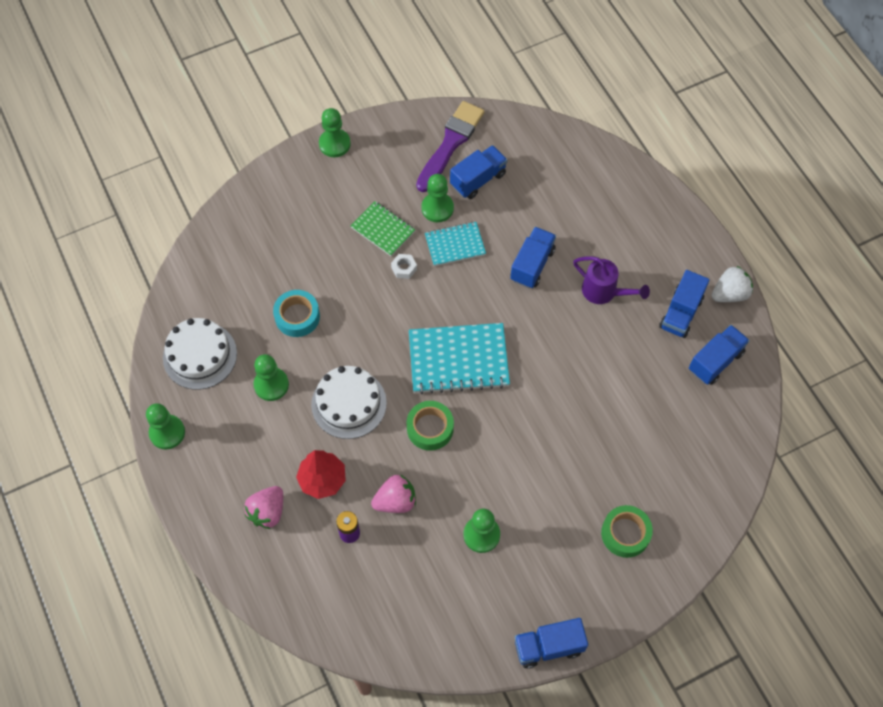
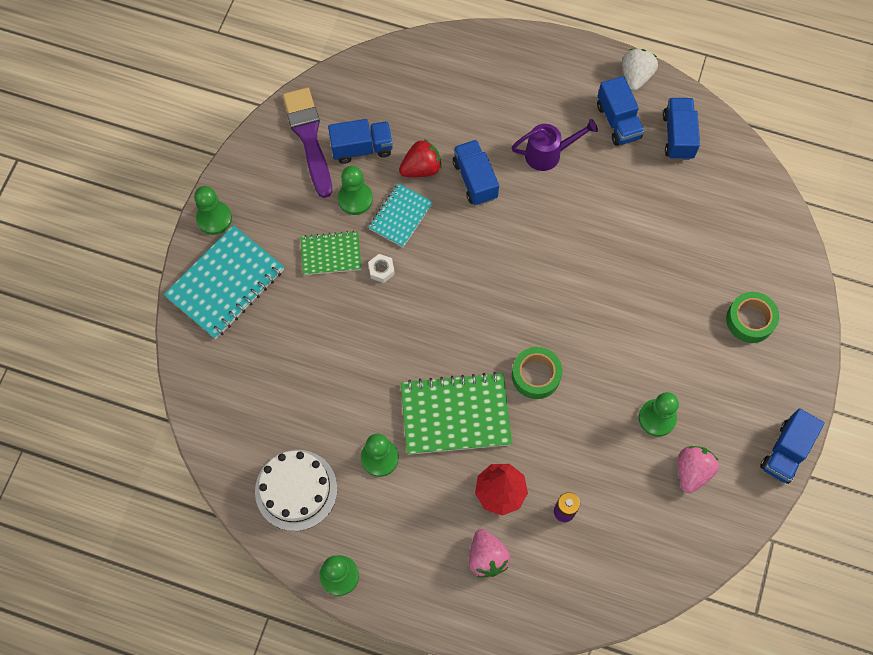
camera: 45 degrees left, 5 degrees up
turquoise tape [273,290,320,337] -> none
white cake [311,366,387,439] -> green notebook [401,372,512,455]
pink strawberry [371,475,416,513] -> pink strawberry moved to [678,446,719,493]
turquoise notebook [409,323,510,394] -> turquoise notebook moved to [164,225,284,339]
blue truck [450,145,507,199] -> blue truck turned 75 degrees clockwise [328,119,393,164]
none -> red strawberry [399,139,442,177]

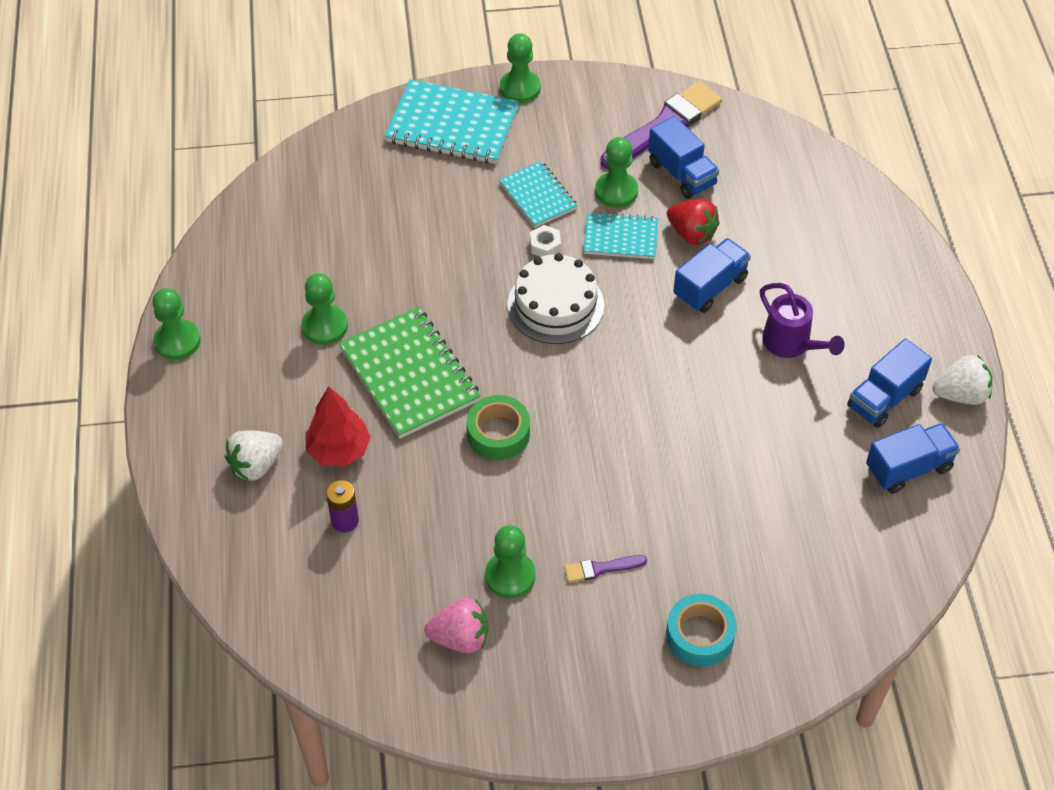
camera: 65 degrees right, 15 degrees down
white cake [255,450,337,531] -> white cake moved to [507,253,604,344]
green notebook [301,231,362,275] -> turquoise notebook [499,161,577,228]
pink strawberry [469,529,510,578] -> white strawberry [225,430,283,481]
green tape [726,292,779,343] -> turquoise tape [666,594,737,667]
blue truck [760,408,824,484] -> none
none -> purple brush [564,555,647,583]

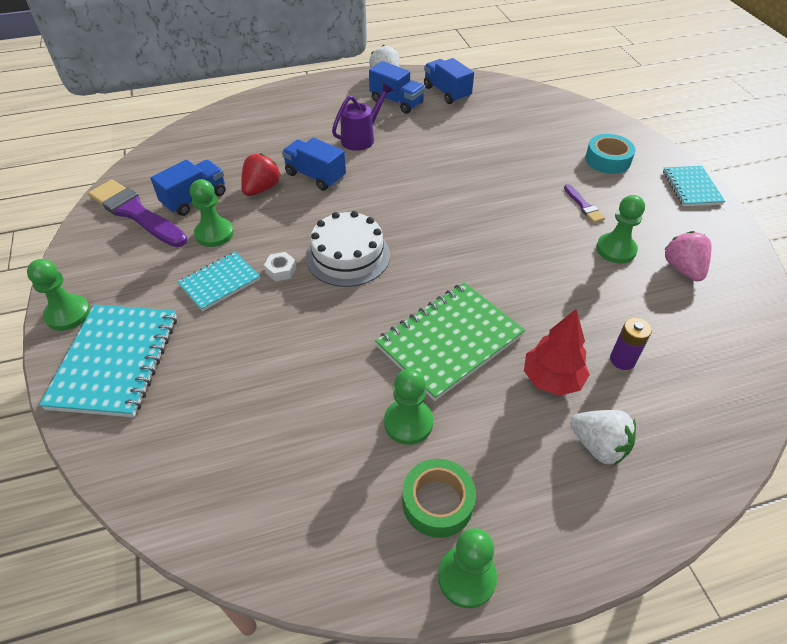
camera: 100 degrees left, 5 degrees down
green tape [467,395,530,460] -> green tape moved to [402,459,476,538]
turquoise notebook [583,211,658,259] -> turquoise notebook moved to [663,166,725,206]

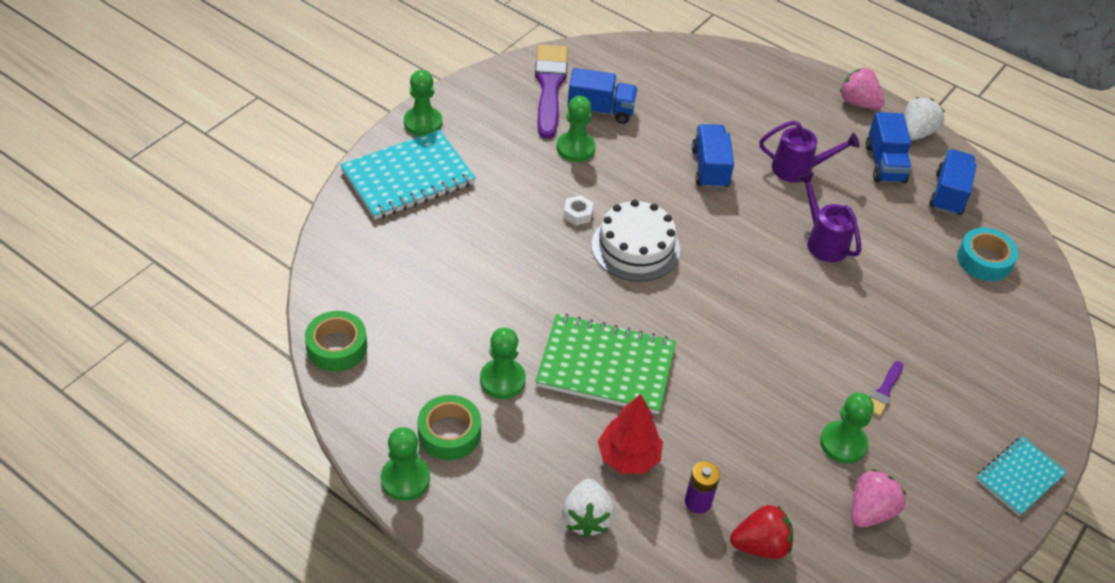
camera: 50 degrees right, 0 degrees up
turquoise notebook [178,251,260,311] -> none
red strawberry [241,153,281,196] -> red strawberry moved to [730,505,793,559]
turquoise tape [585,134,636,174] -> turquoise tape moved to [957,227,1018,281]
none -> green tape [305,311,367,372]
none -> purple watering can [798,172,861,262]
none -> pink strawberry [840,68,885,109]

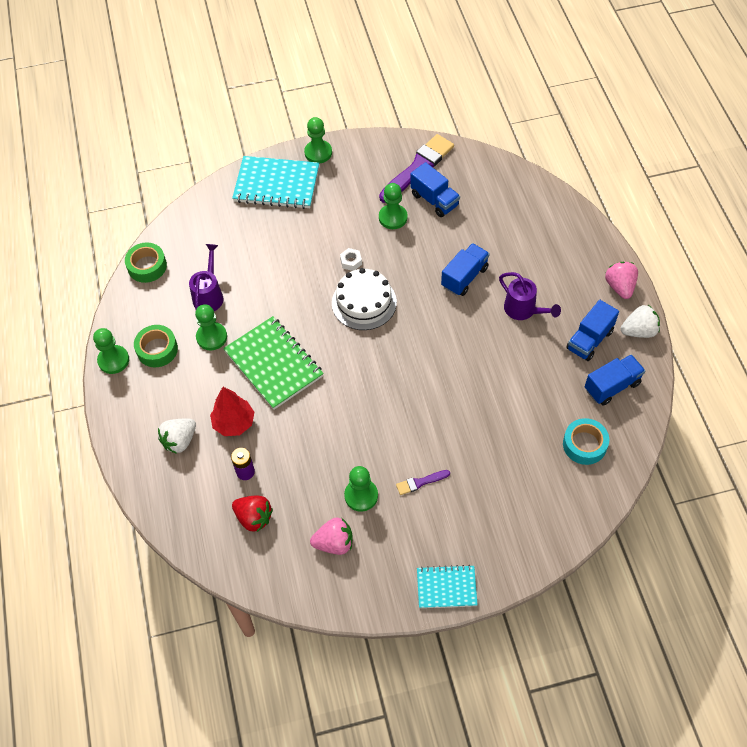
camera: 45 degrees right, 10 degrees up
purple watering can [798,172,861,262] -> purple watering can moved to [189,244,223,311]

